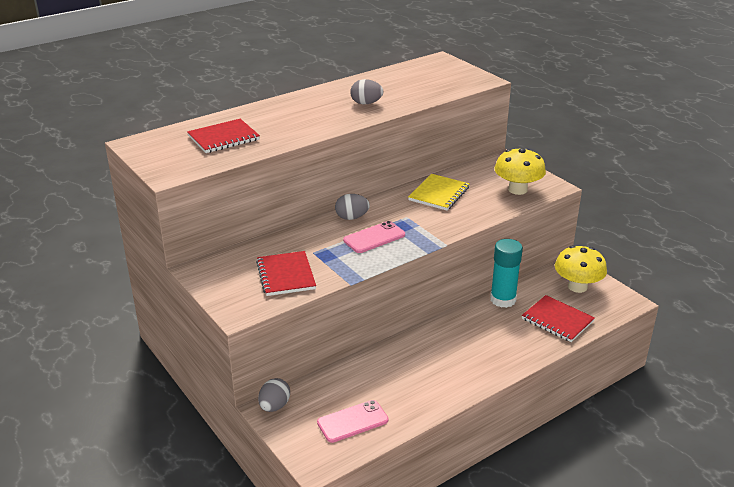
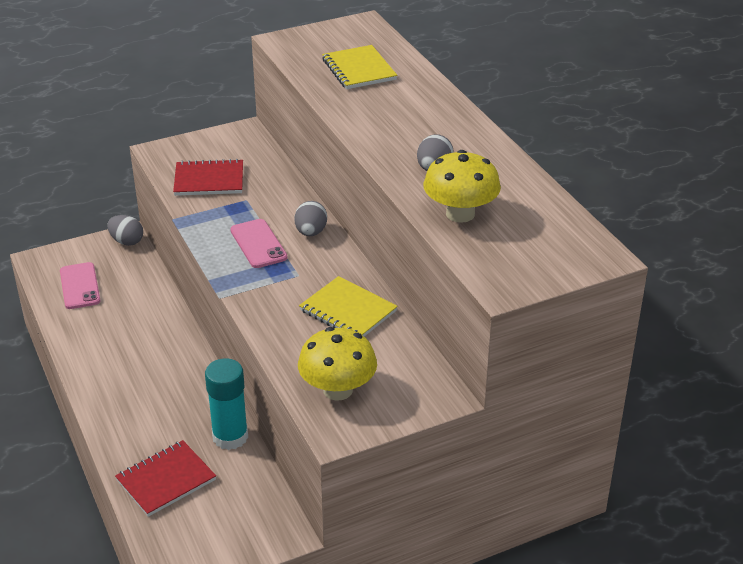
camera: 100 degrees right, 5 degrees up
red notebook [187,119,260,153] -> yellow notebook [322,45,397,89]
yellow mushroom [555,245,607,293] -> yellow mushroom moved to [423,150,501,223]

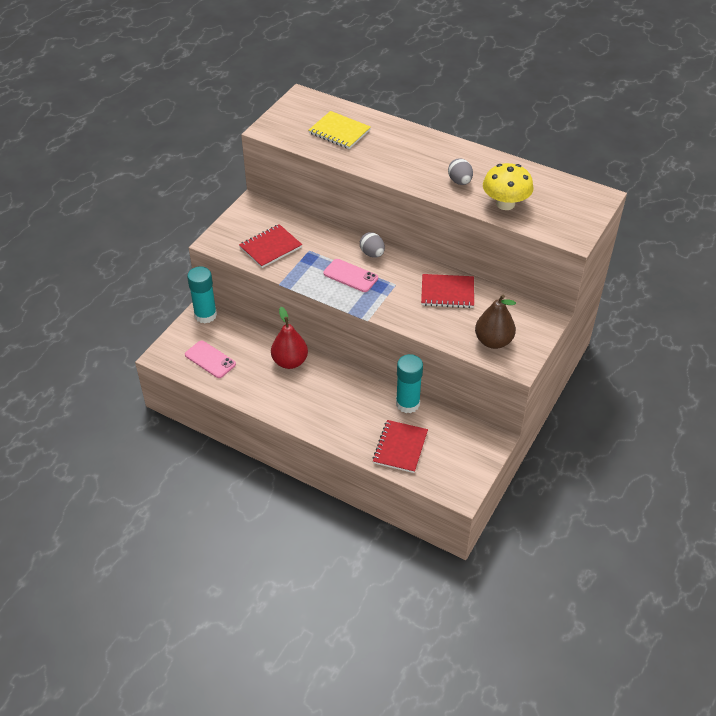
camera: 35 degrees left, 10 degrees up
grey egg [107,215,143,246] -> turquoise glue stick [187,267,217,323]
yellow mushroom [298,327,377,400] -> brown pear [475,295,516,349]
yellow notebook [299,276,398,337] -> red notebook [421,274,474,308]
none -> red pear [271,307,308,369]

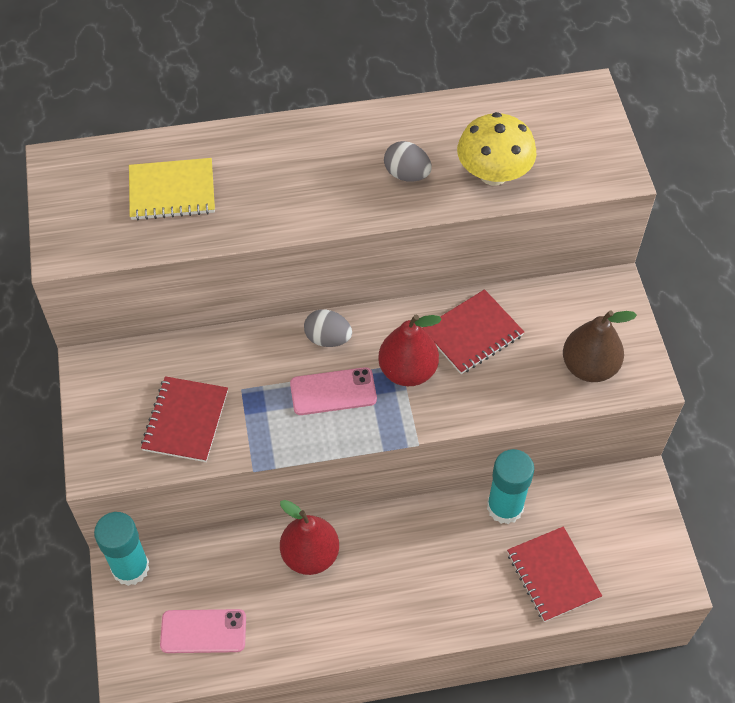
camera: 40 degrees left, 10 degrees up
none -> red pear [378,315,442,386]

